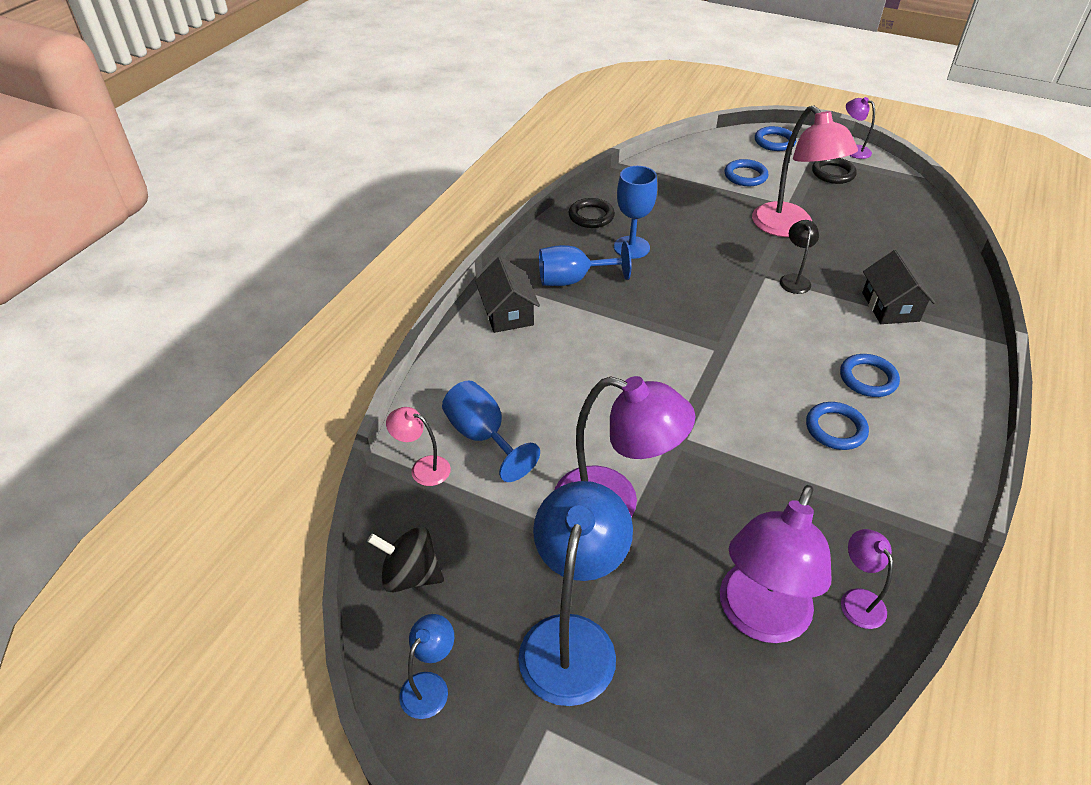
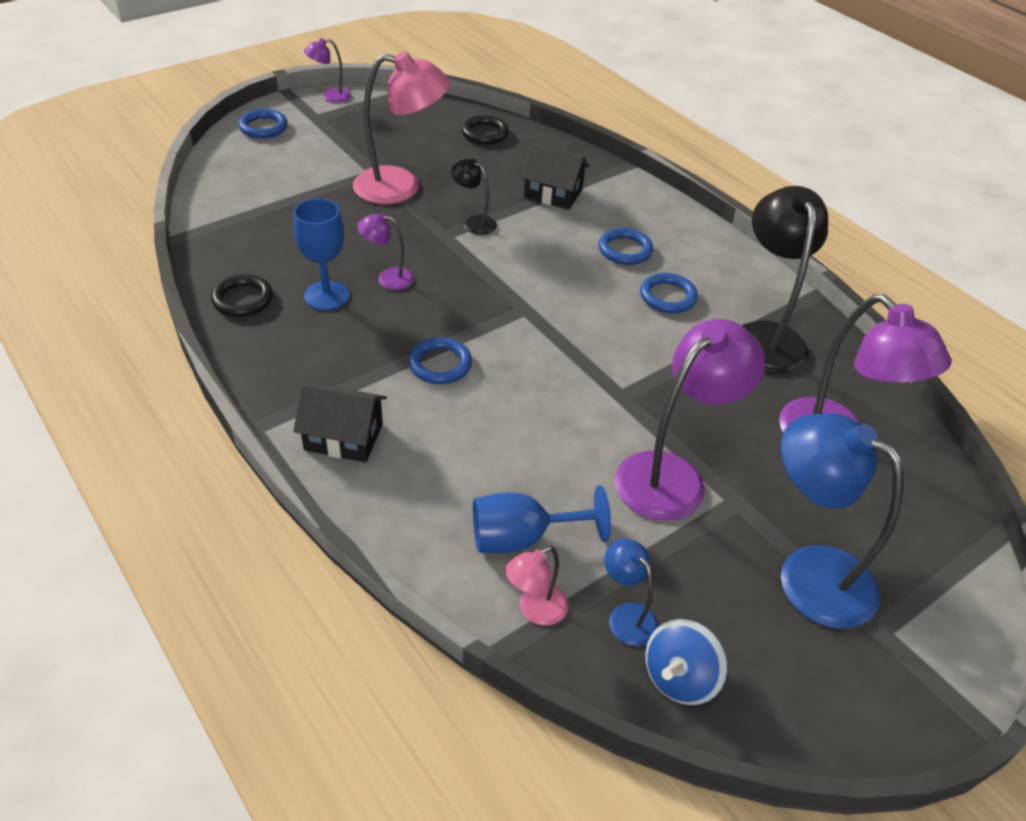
camera: 65 degrees left, 0 degrees up
black spinning top [367,527,444,592] -> blue spinning top [645,619,727,705]
blue lamp [399,614,454,719] -> blue lamp moved to [604,538,658,646]
blue goblet [539,241,631,286] -> none
blue ring [724,159,768,186] -> blue ring moved to [408,337,472,384]
black ring [812,158,857,184] -> black ring moved to [461,115,509,144]
purple lamp [841,529,893,629] -> purple lamp moved to [357,213,414,290]
none -> black lamp [742,186,828,374]

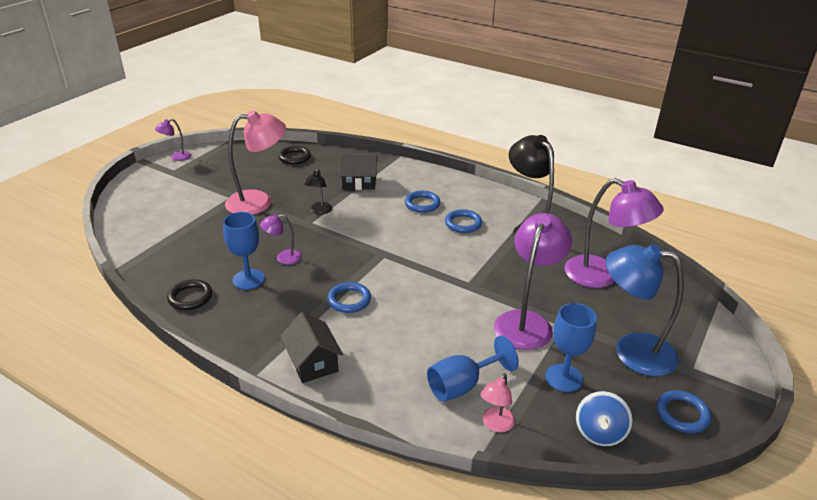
camera: 20 degrees left, 10 degrees down
blue ring [238,109,288,138] -> blue ring moved to [657,390,711,433]
black house [293,383,387,462] -> black house turned 75 degrees clockwise [280,312,343,383]
black lamp [451,159,497,235] -> black lamp turned 90 degrees counterclockwise [305,169,332,214]
blue lamp [604,538,658,646] -> none
none -> blue goblet [545,303,597,392]

